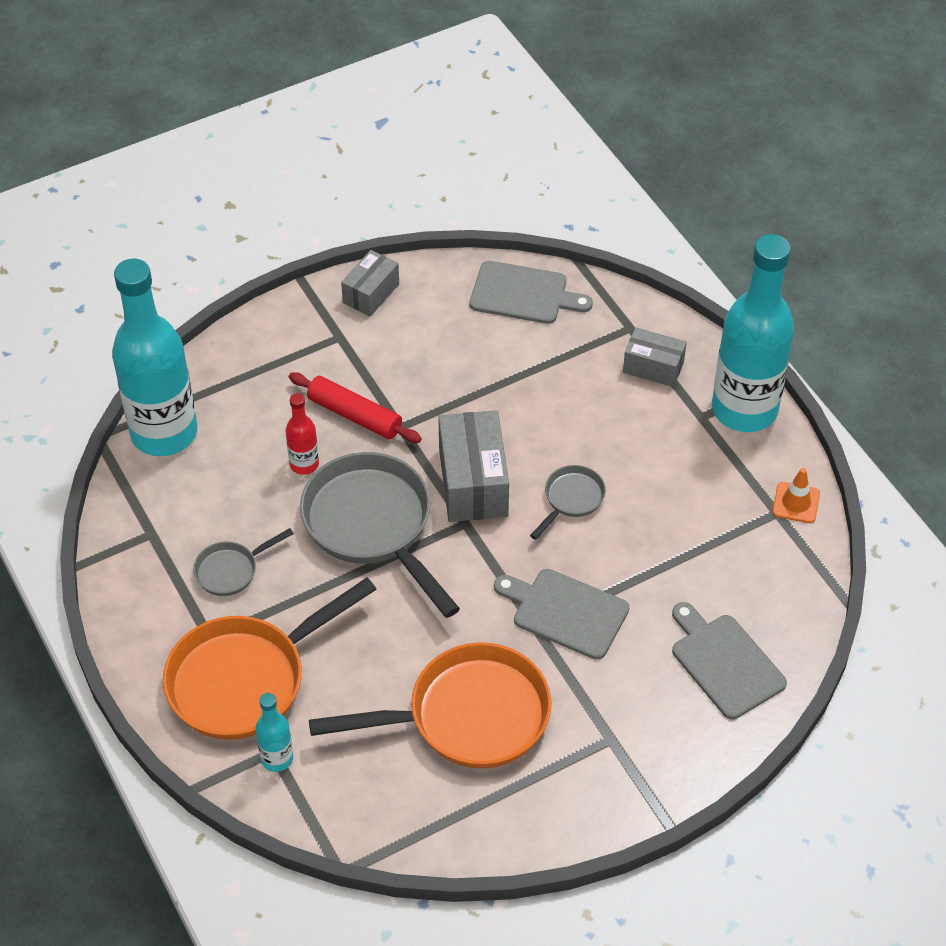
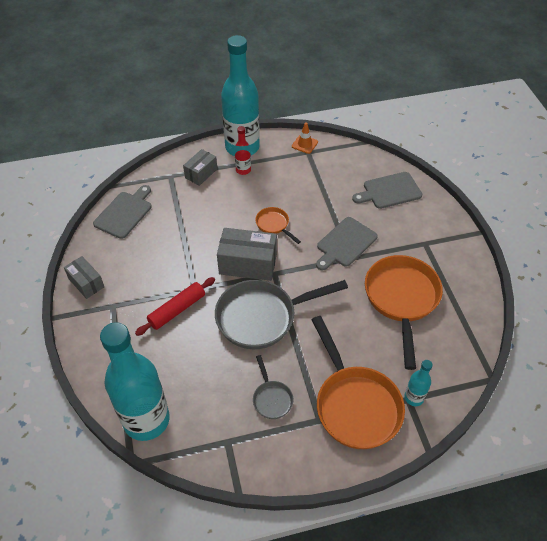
camera: 75 degrees left, 0 degrees up
red bottle [286,393,319,475] -> red bottle moved to [234,126,251,175]
grey pan [530,465,606,540] -> orange pan [255,207,301,244]

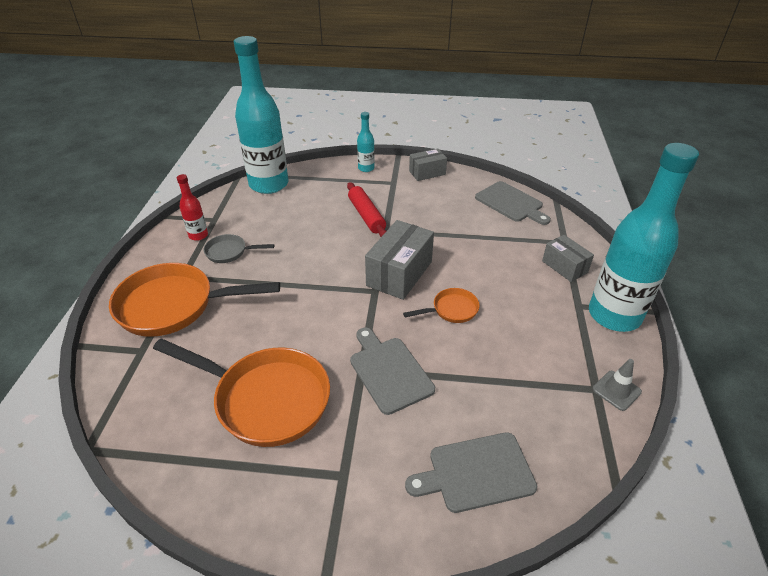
camera: 110 degrees right, 10 degrees down
grey pan [215,280,348,349] -> none
red bottle [234,126,251,175] -> red bottle moved to [177,174,208,241]
orange traffic cone [292,122,318,154] -> grey traffic cone [592,359,642,411]
grey cutting board [352,172,422,209] -> grey cutting board turned 105 degrees counterclockwise [405,432,537,513]
turquoise bottle [404,360,432,406] -> turquoise bottle moved to [357,112,375,172]

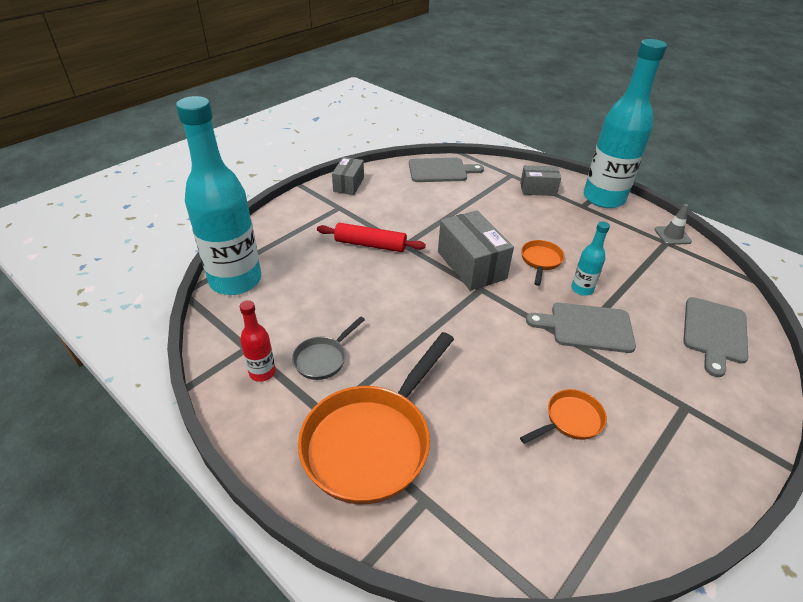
camera: 55 degrees left, 0 degrees up
orange pan [153,338,330,447] -> orange pan [520,389,607,444], size x0.47
turquoise bottle [357,112,375,172] -> turquoise bottle moved to [571,221,610,296]

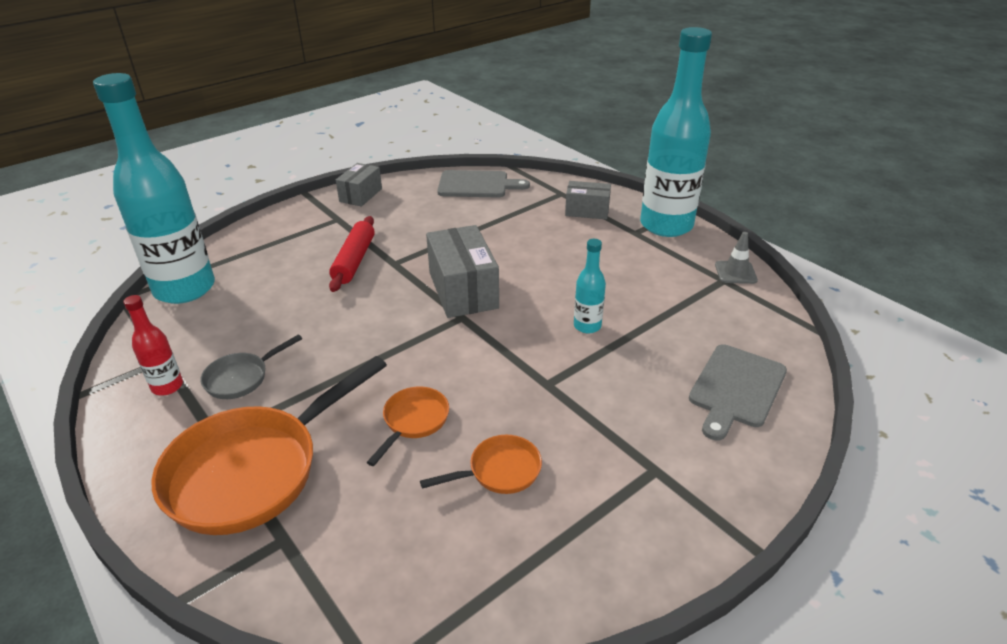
camera: 10 degrees right, 5 degrees down
red rolling pin [317,223,426,252] -> red rolling pin turned 75 degrees clockwise [329,216,375,292]
orange pan [521,240,565,286] -> orange pan moved to [367,387,449,466]
grey cutting board [526,303,636,353] -> none

